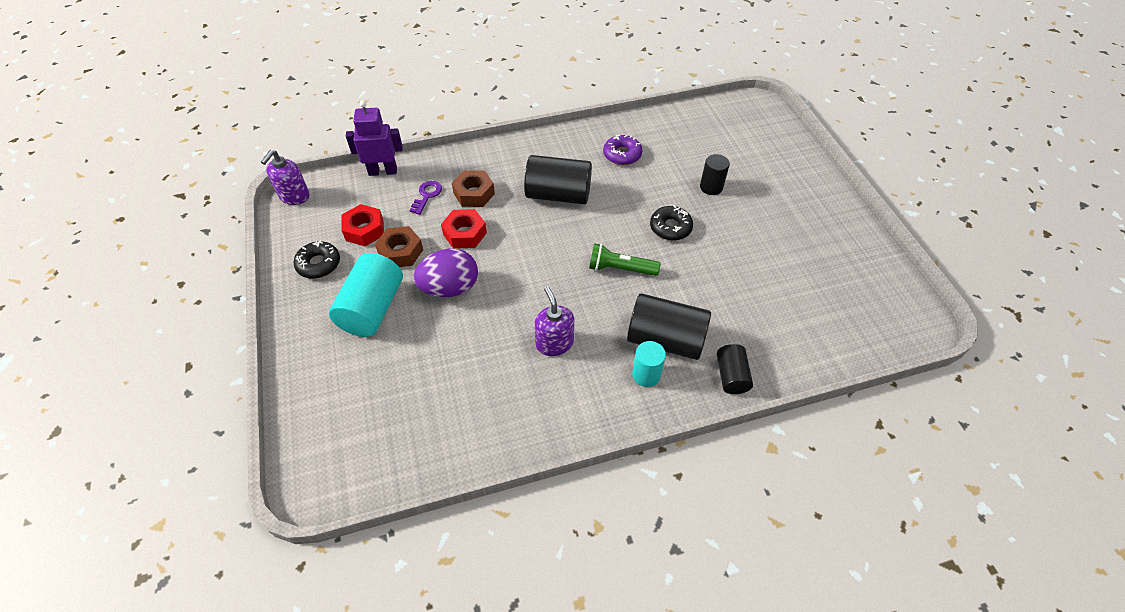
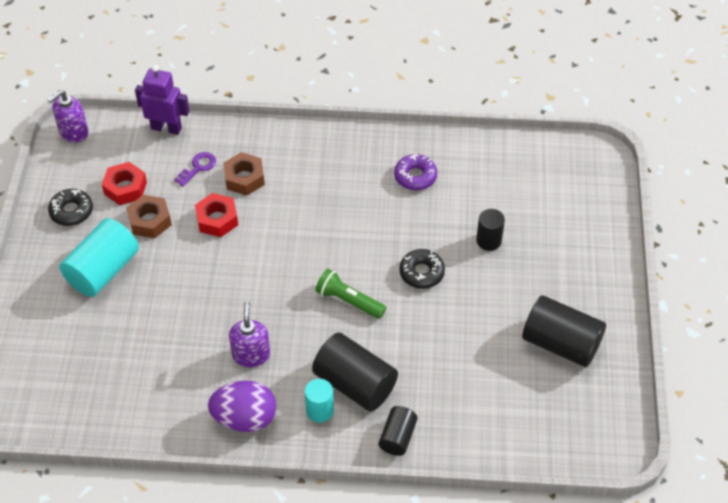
camera: 20 degrees right, 0 degrees up
purple egg [413,248,478,297] -> purple egg moved to [208,381,277,432]
black cylinder [524,155,592,204] -> black cylinder moved to [522,295,606,367]

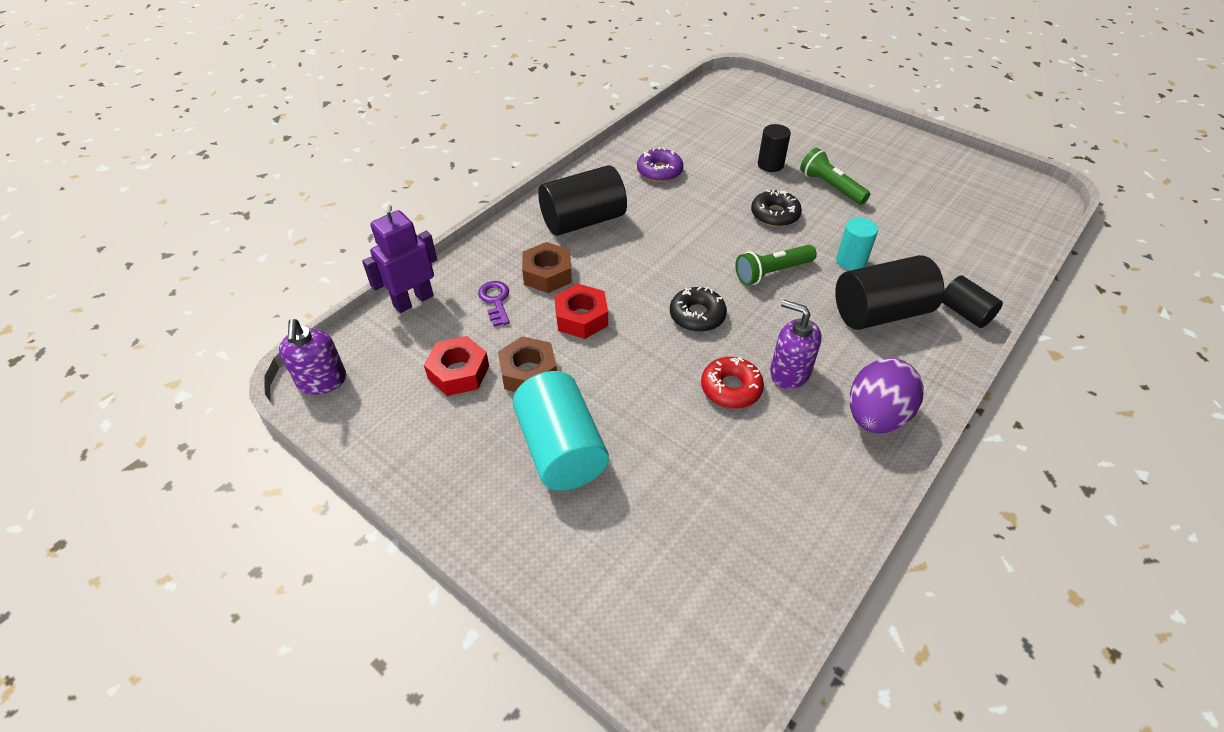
camera: 55 degrees left, 5 degrees down
black donut [48,189,93,226] -> black donut moved to [670,287,727,332]
turquoise cylinder [305,379,334,423] -> turquoise cylinder moved to [836,217,878,271]
black cylinder [522,295,606,367] -> black cylinder moved to [538,165,627,236]
none -> red donut [701,357,764,408]
none -> green flashlight [800,148,870,205]

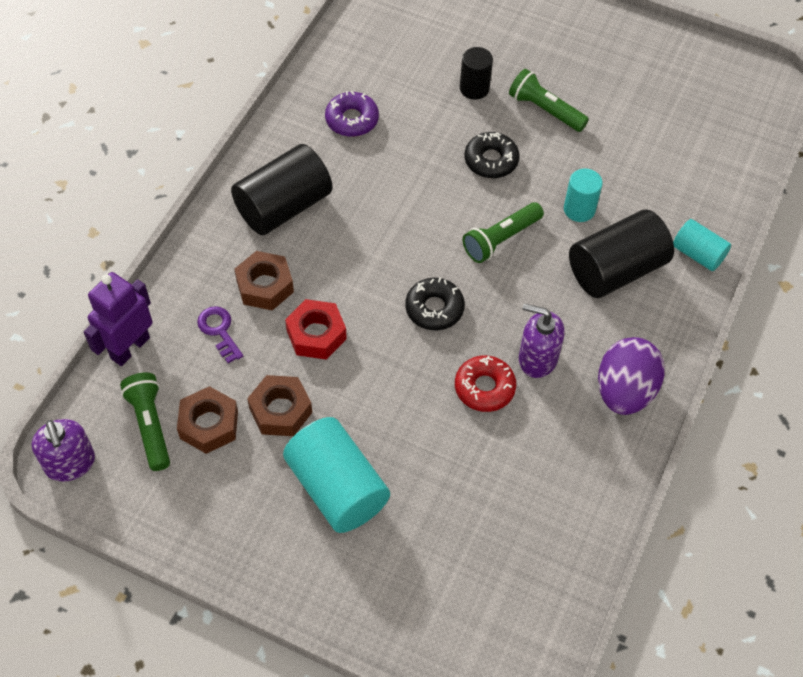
camera: 15 degrees left, 10 degrees up
red nut [424,336,489,396] -> brown nut [177,386,238,454]
black cylinder [942,275,1003,328] -> turquoise cylinder [673,219,731,271]
none -> green flashlight [120,373,170,471]

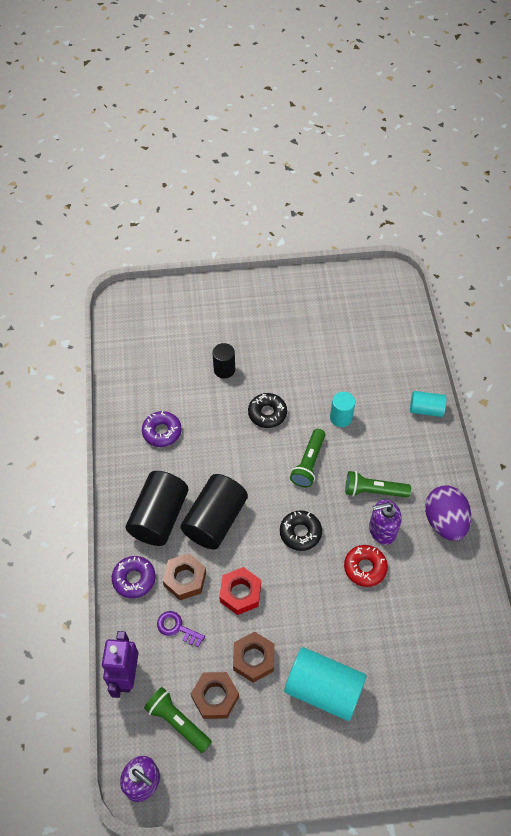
camera: 30 degrees left, 0 degrees up
green flashlight [509,69,589,132] -> green flashlight moved to [345,471,411,498]
black cylinder [569,210,674,298] -> black cylinder moved to [180,474,248,549]
none -> purple donut [112,556,156,599]

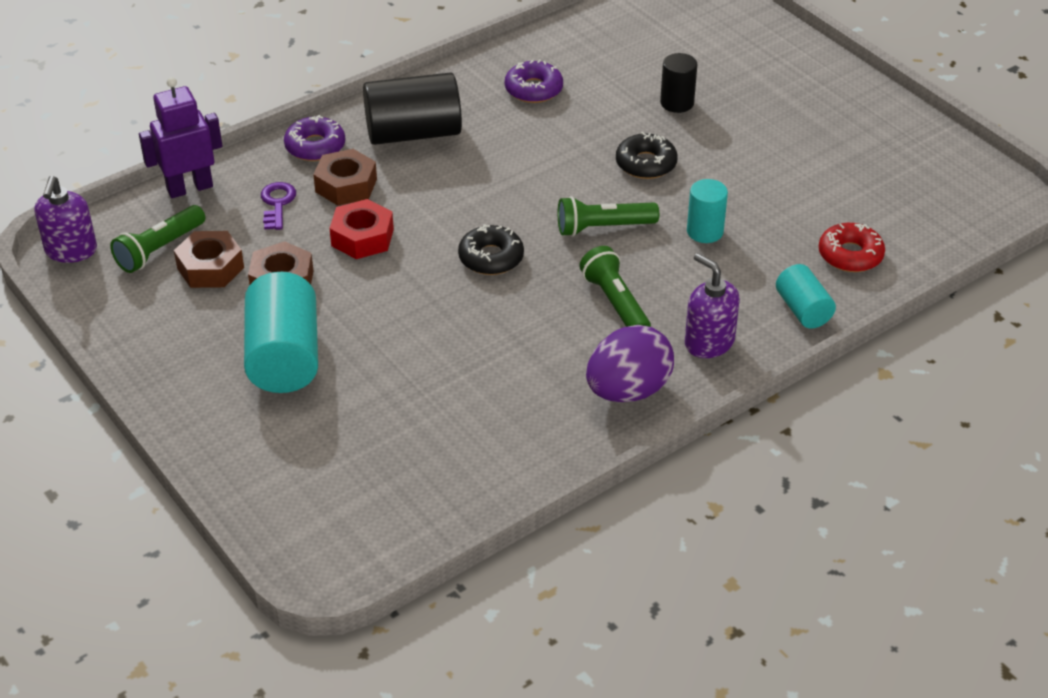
camera: 60 degrees right, 15 degrees down
green flashlight [144,687,212,753] -> green flashlight turned 150 degrees counterclockwise [110,205,205,273]
black cylinder [180,474,248,549] -> none
red donut [344,545,388,587] -> red donut moved to [819,223,885,272]
purple soap dispenser [369,499,402,545] -> purple soap dispenser moved to [685,253,740,358]

